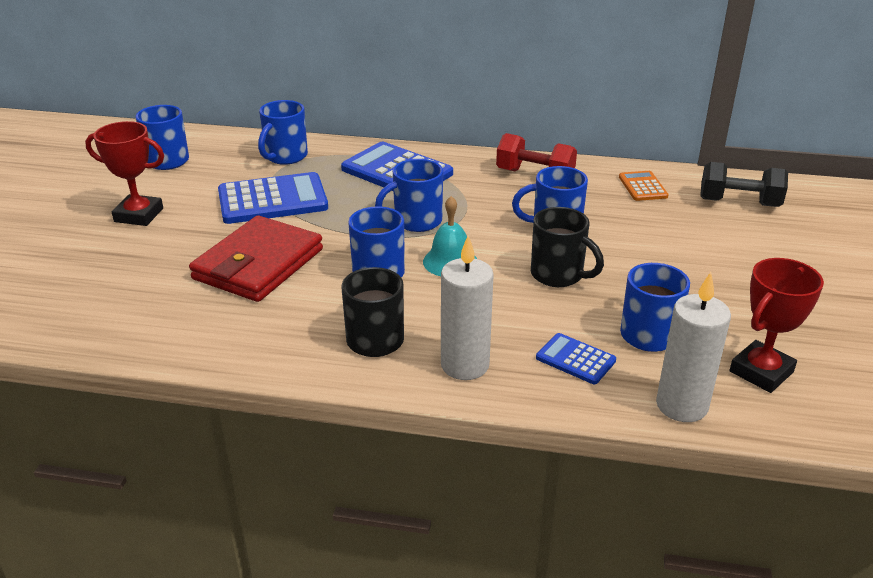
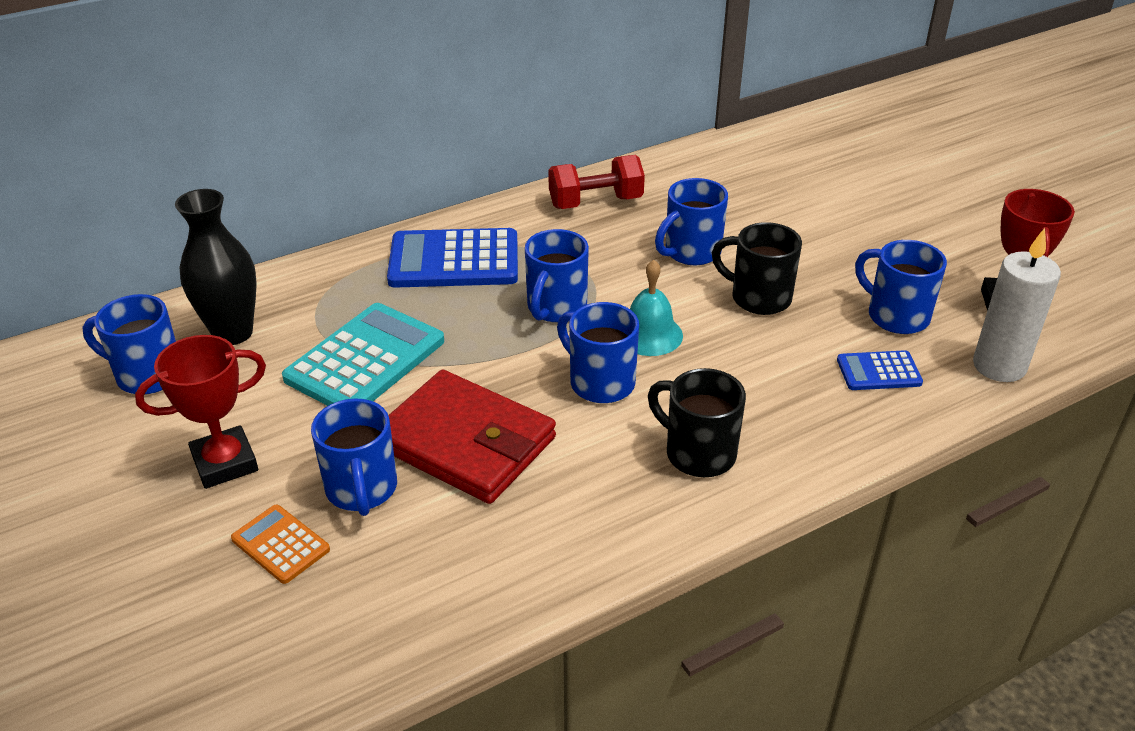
camera: 40 degrees left, 5 degrees up
red wallet [189,215,323,302] -> red wallet turned 45 degrees counterclockwise [388,370,556,504]
blue calculator [218,172,328,224] -> turquoise calculator [282,303,444,406]
blue mug [258,100,308,165] -> blue mug moved to [311,398,397,516]
white candle [441,235,494,380] -> none
black mug [531,207,604,287] -> black mug turned 150 degrees counterclockwise [712,222,802,315]
orange calculator [619,171,668,201] -> orange calculator moved to [231,505,330,584]
black dumbbell [700,162,788,207] -> none
none -> black vase [175,189,257,345]

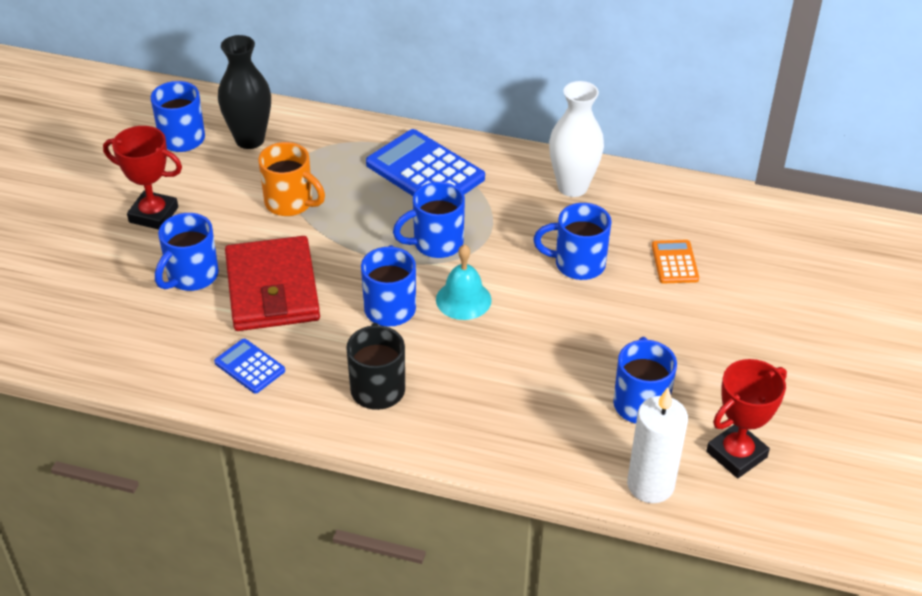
camera: 45 degrees right, 5 degrees up
orange calculator [231,505,330,584] -> orange calculator moved to [652,240,699,284]
turquoise calculator [282,303,444,406] -> orange mug [258,142,325,216]
red dumbbell [548,155,645,209] -> white vase [549,81,604,197]
black mug [712,222,802,315] -> none
blue calculator [837,350,923,390] -> blue calculator moved to [214,339,285,394]

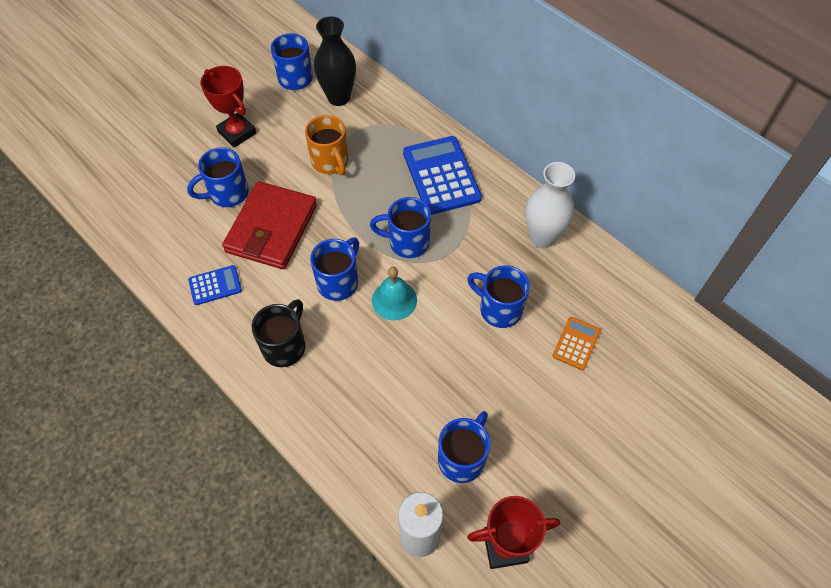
camera: 30 degrees right, 15 degrees up
blue calculator [214,339,285,394] -> blue calculator turned 90 degrees clockwise [188,265,242,305]

